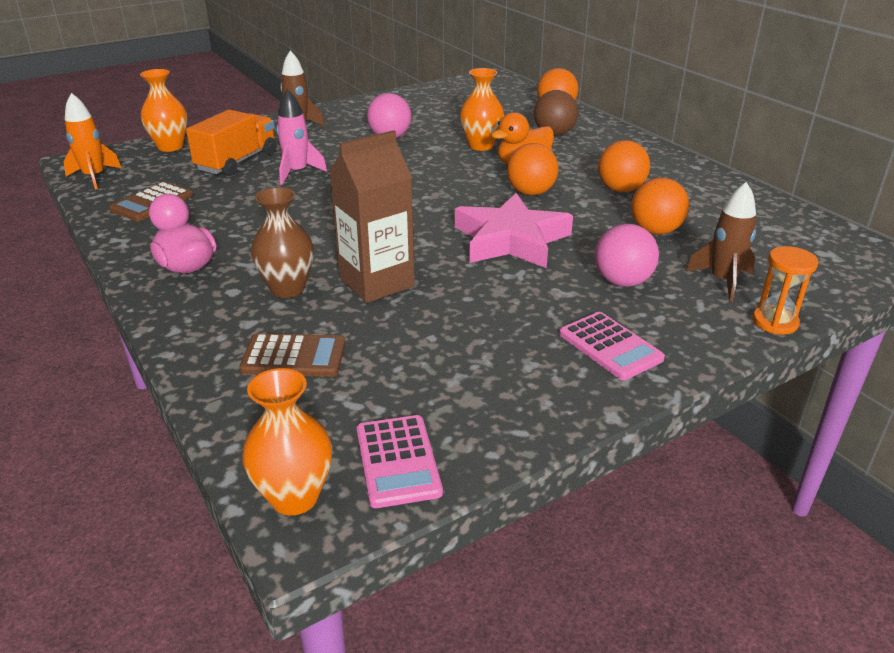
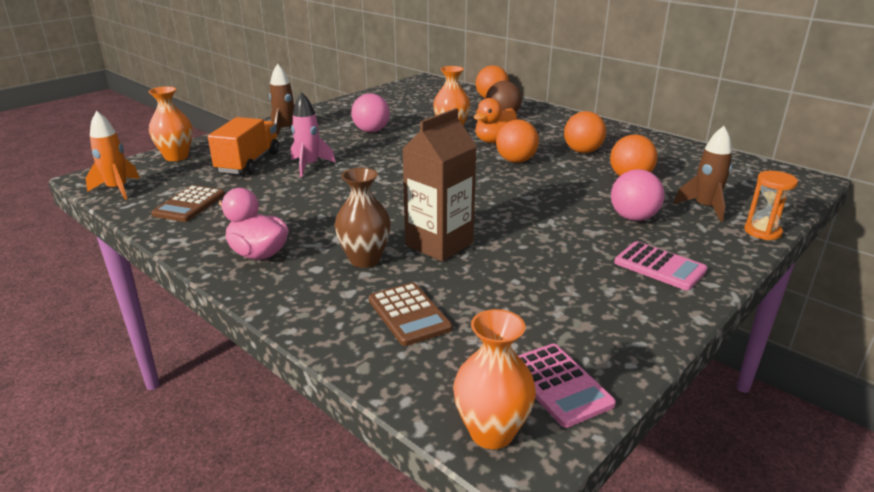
camera: 15 degrees left, 5 degrees down
brown calculator [239,333,345,377] -> brown calculator turned 75 degrees clockwise [369,282,452,346]
pink star [455,193,573,268] -> none

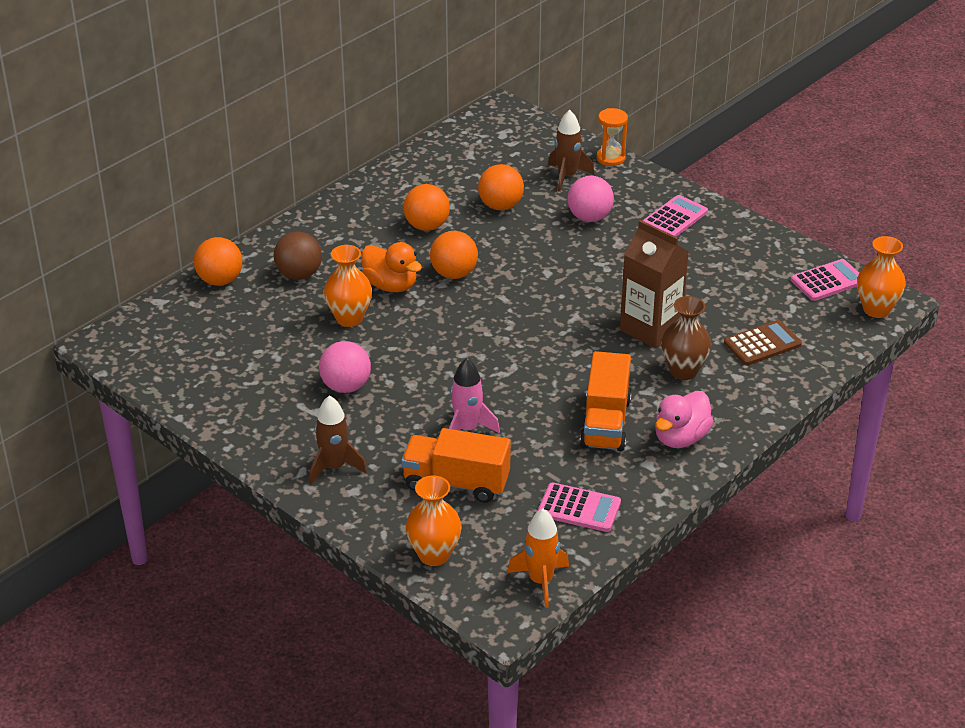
camera: 90 degrees left, 10 degrees up
brown calculator [151,185,225,222] -> pink calculator [537,482,621,532]
none -> orange truck [580,351,632,452]

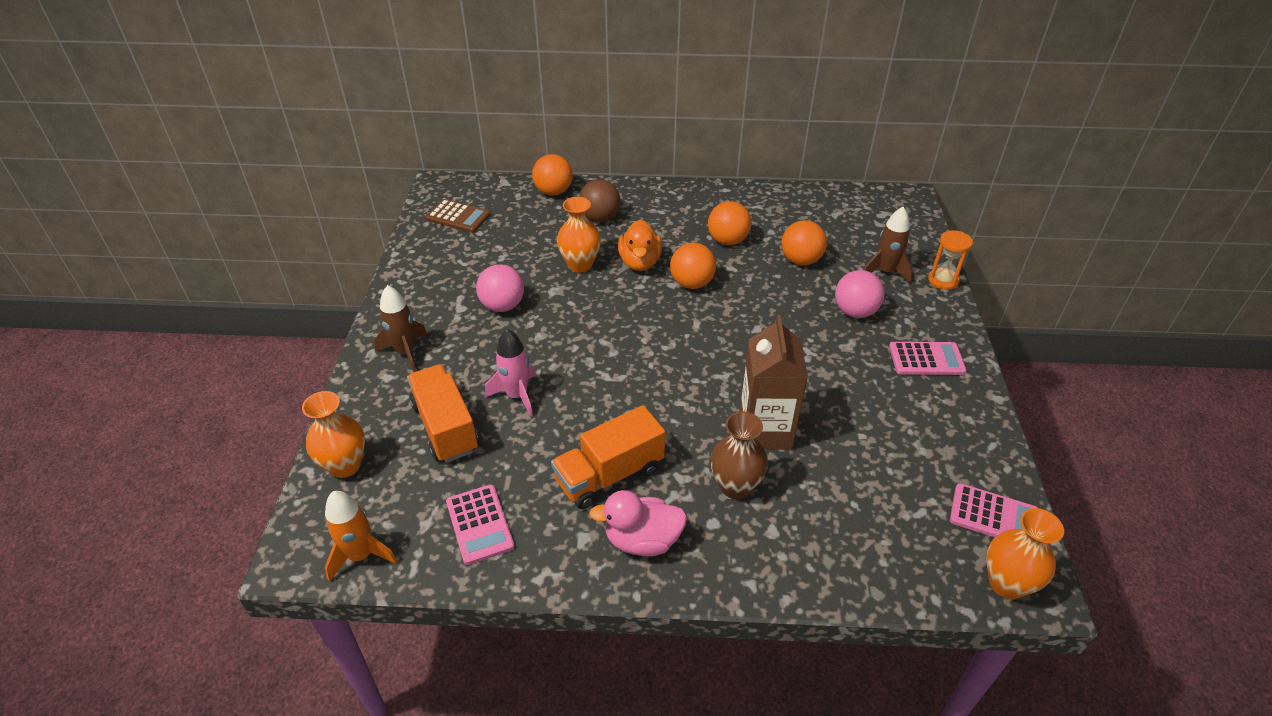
camera: 50 degrees right, 5 degrees up
brown calculator [724,320,802,365] -> brown calculator moved to [426,199,491,233]

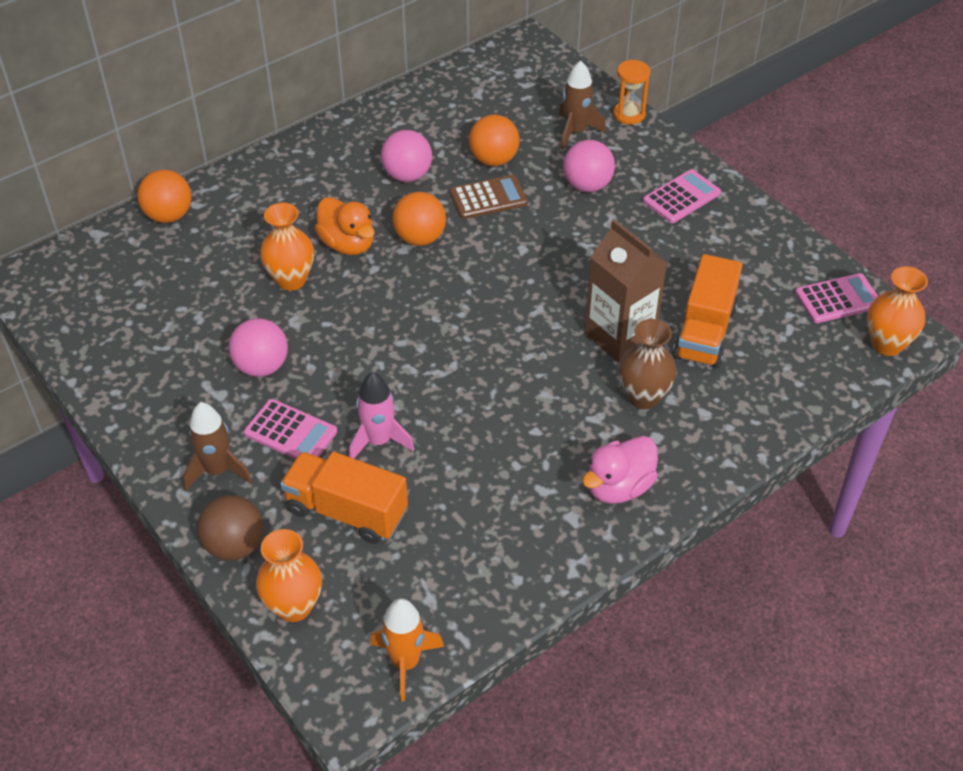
camera: 40 degrees left, 5 degrees up
brown calculator [426,199,491,233] -> brown calculator moved to [450,175,528,219]
pink calculator [446,484,514,565] -> pink calculator moved to [244,399,337,459]
orange truck [551,405,665,509] -> orange truck moved to [673,254,742,368]
brown ball [579,179,621,222] -> brown ball moved to [197,495,264,561]
orange ball [708,201,752,245] -> pink ball [381,130,432,182]

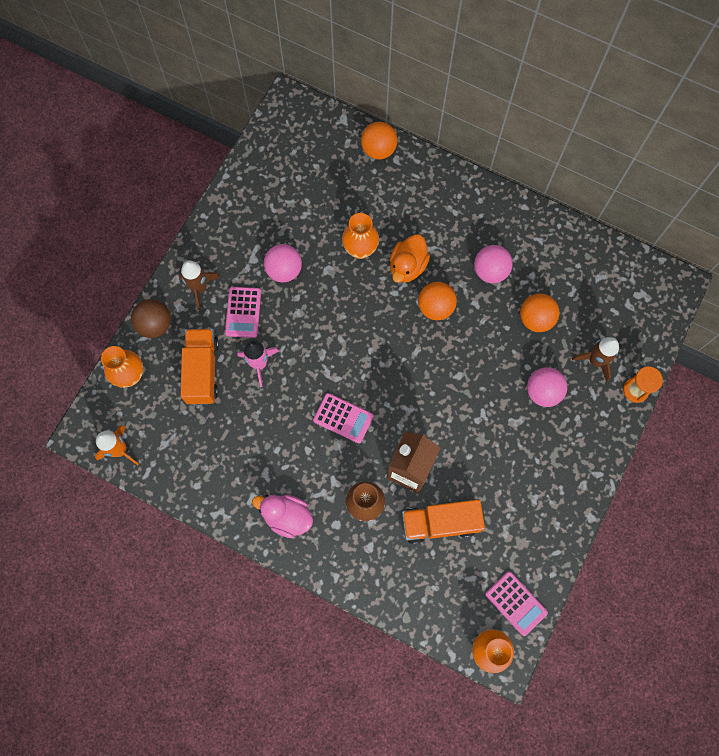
camera: 65 degrees right, 25 degrees up
brown calculator [450,175,528,219] -> none
pink calculator [643,169,721,223] -> pink calculator moved to [313,393,374,443]

